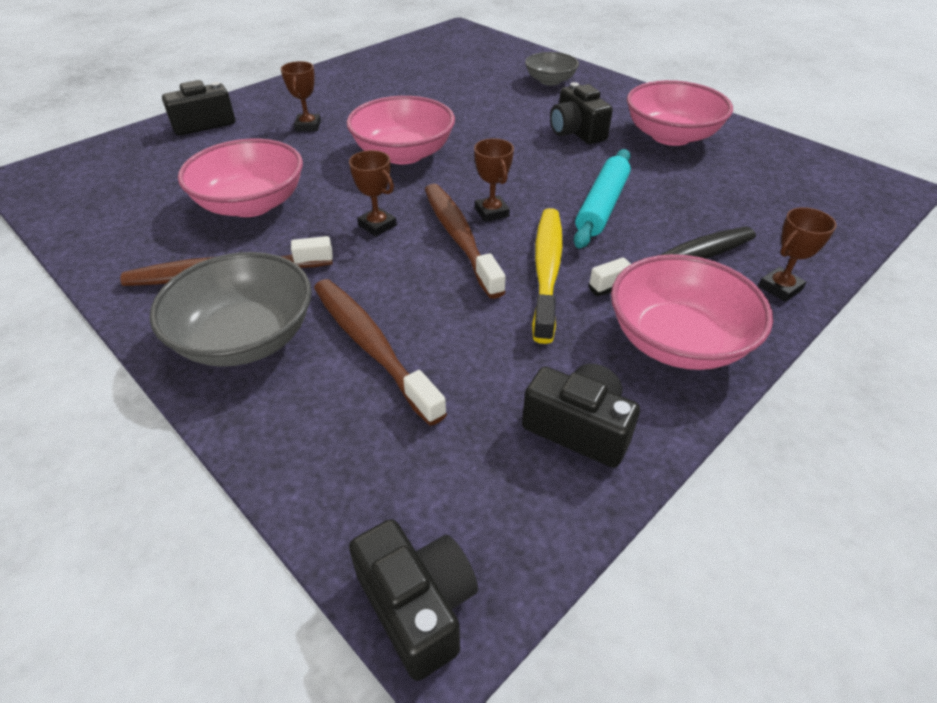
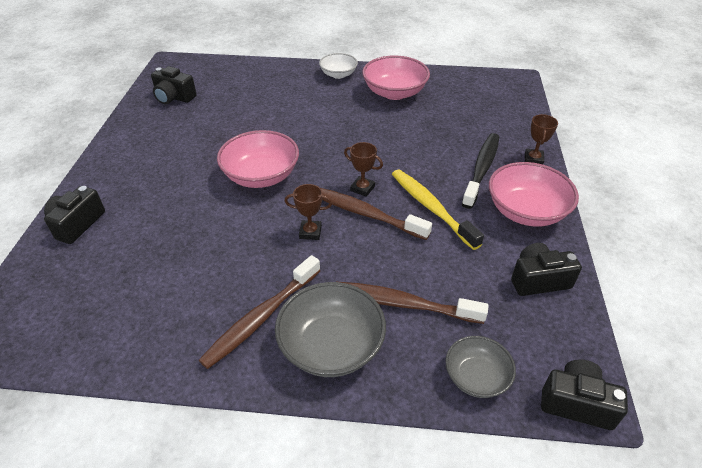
camera: 40 degrees left, 0 degrees up
pink bowl [178,139,303,217] -> none
brown trophy [281,61,321,131] -> none
grey bowl [525,52,579,86] -> grey bowl moved to [445,336,516,398]
black camera [550,82,613,144] -> black camera moved to [151,66,197,104]
turquoise rolling pin [573,149,631,249] -> none
none -> white bowl [319,53,358,79]

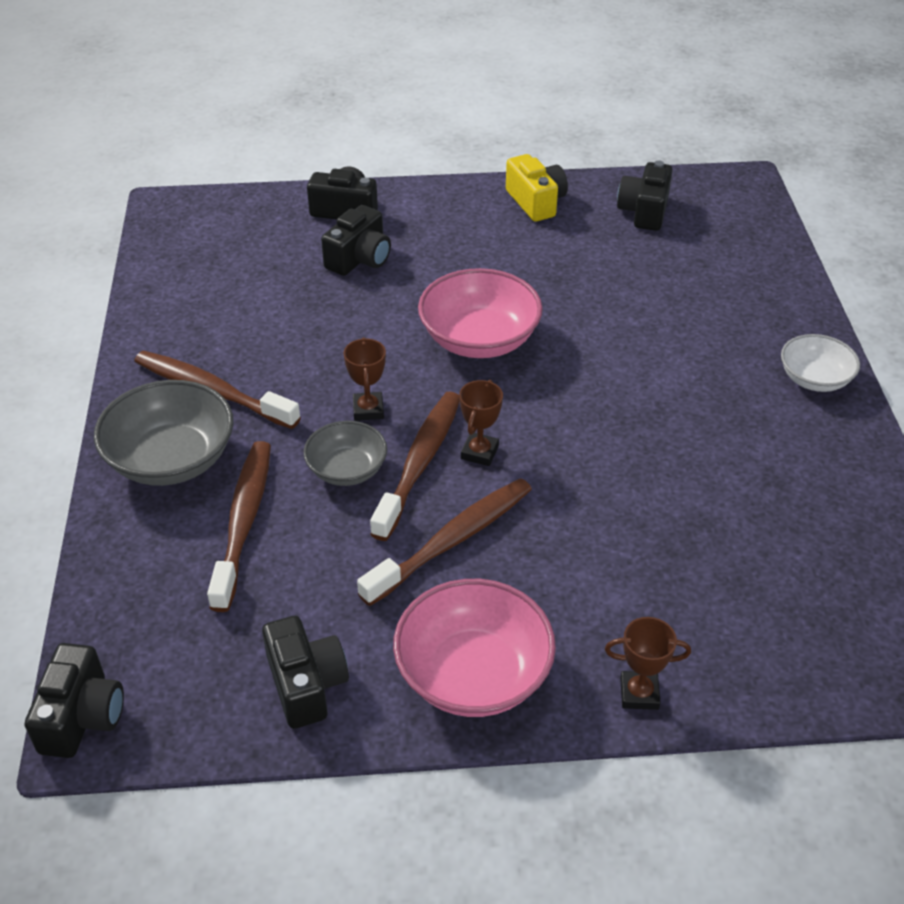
camera: 80 degrees right, 0 degrees up
pink bowl [362,56,430,100] -> none
yellow toothbrush [392,169,484,250] -> brown toothbrush [357,478,532,606]
grey bowl [445,336,516,398] -> grey bowl moved to [303,421,387,486]
black toothbrush [462,133,499,209] -> none
none -> black camera [321,205,391,276]
none -> yellow camera [506,154,568,222]

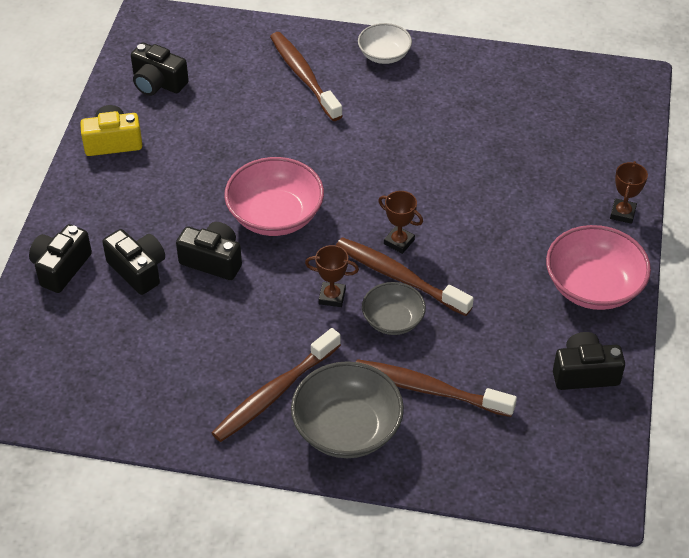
camera: 75 degrees left, 5 degrees up
black camera [25,643,124,758] -> black camera moved to [176,222,242,280]
brown toothbrush [357,478,532,606] -> brown toothbrush moved to [270,32,343,121]

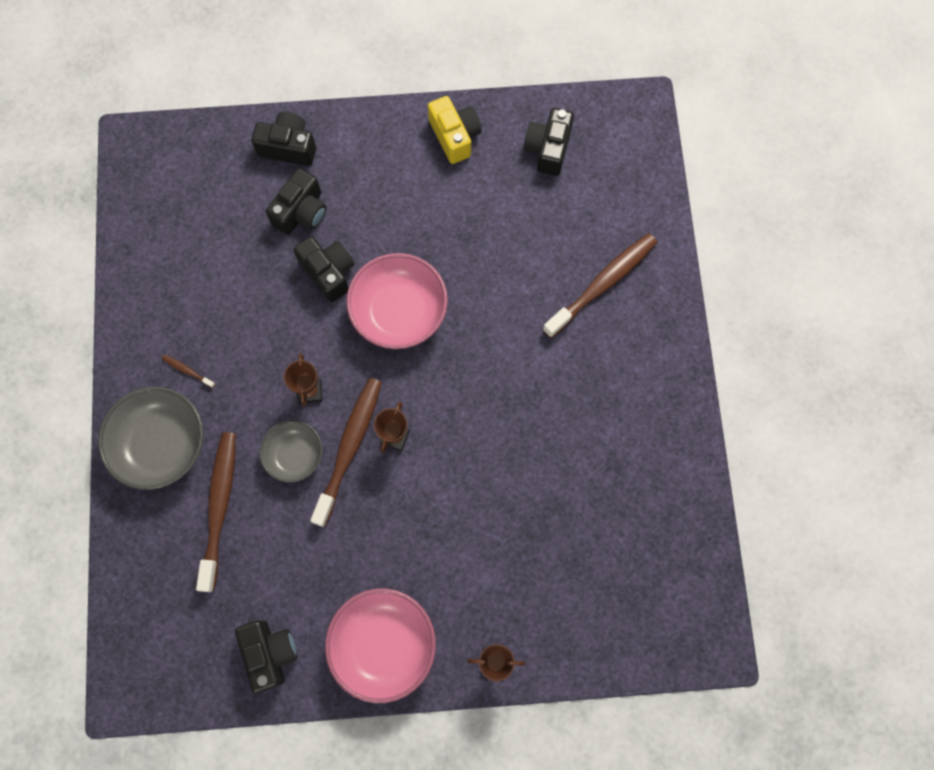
camera: 75 degrees right, 25 degrees up
black camera [176,222,242,280] -> black camera turned 45 degrees counterclockwise [293,236,355,302]
brown toothbrush [212,328,341,442] -> brown toothbrush [162,355,215,388], size x0.40
white bowl [358,23,412,64] -> none

